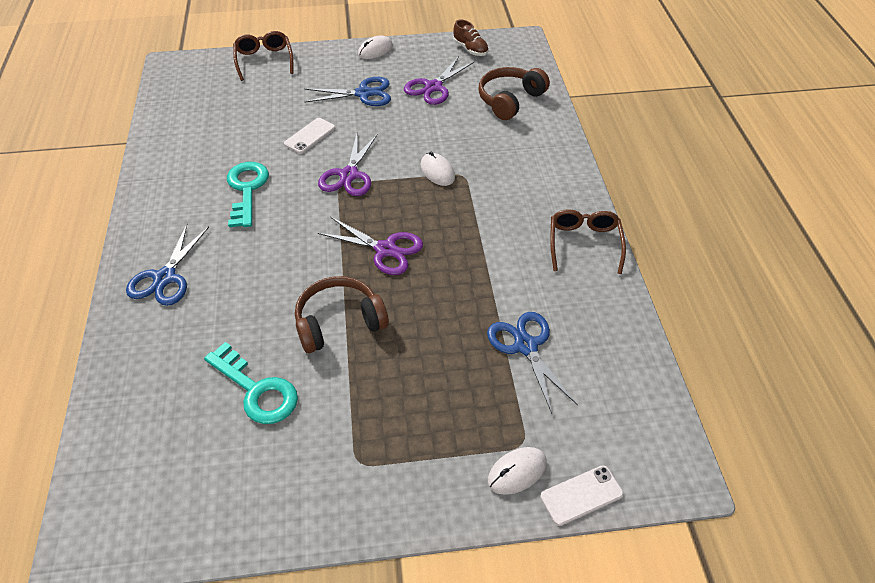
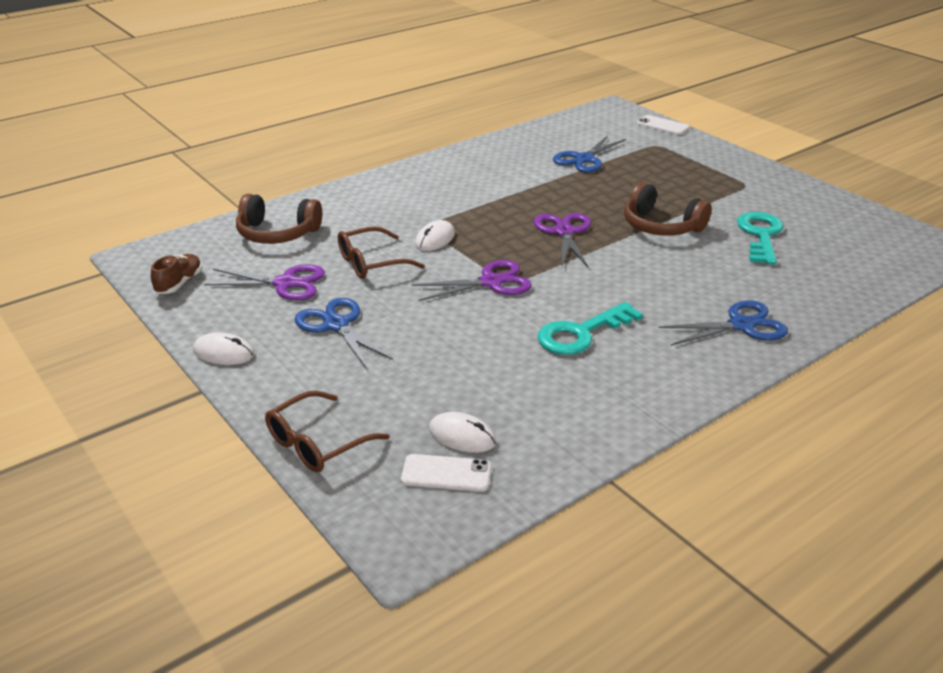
camera: 120 degrees left, 15 degrees down
white phone [284,118,335,154] -> white phone moved to [401,454,491,492]
white mouse [488,447,547,495] -> white mouse moved to [429,412,496,453]
brown glasses [550,209,626,274] -> brown glasses moved to [338,227,425,279]

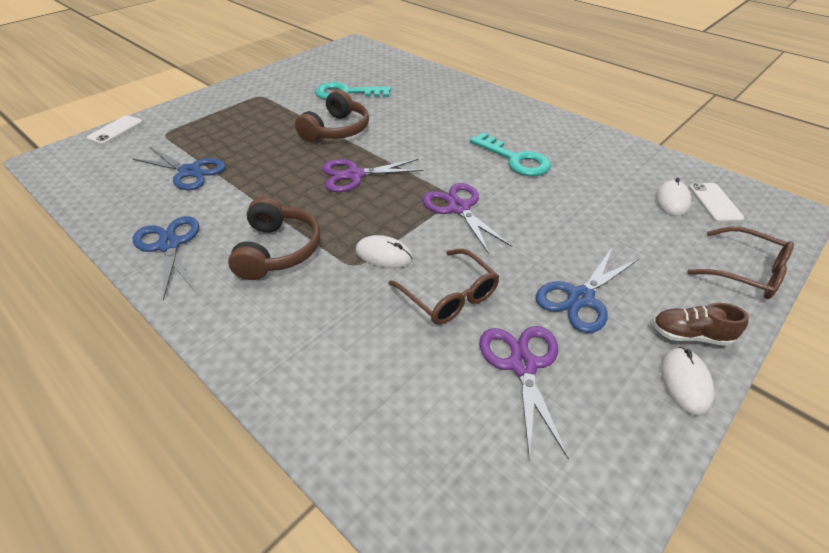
camera: 100 degrees left, 10 degrees up
brown shoe [151,254,202,294] -> brown shoe moved to [652,303,749,346]
brown headphones [236,194,322,244] -> brown headphones moved to [228,197,320,280]
blue scissors [658,300,788,346] -> blue scissors moved to [133,216,199,301]

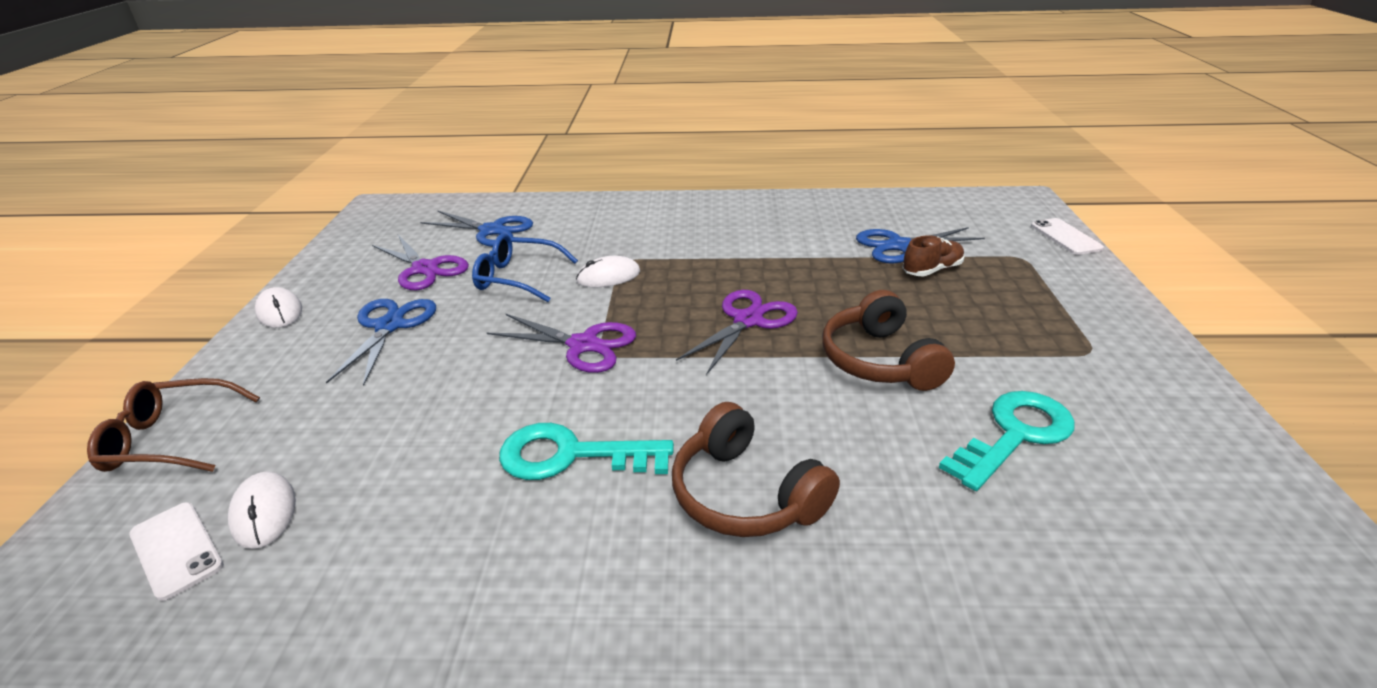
camera: 140 degrees right, 10 degrees down
blue scissors [133,216,199,301] -> blue scissors moved to [420,210,533,247]
brown headphones [228,197,320,280] -> brown headphones moved to [672,402,840,537]
brown glasses [388,249,499,325] -> blue glasses [472,233,578,302]
brown shoe [652,303,749,346] -> brown shoe moved to [902,235,965,276]

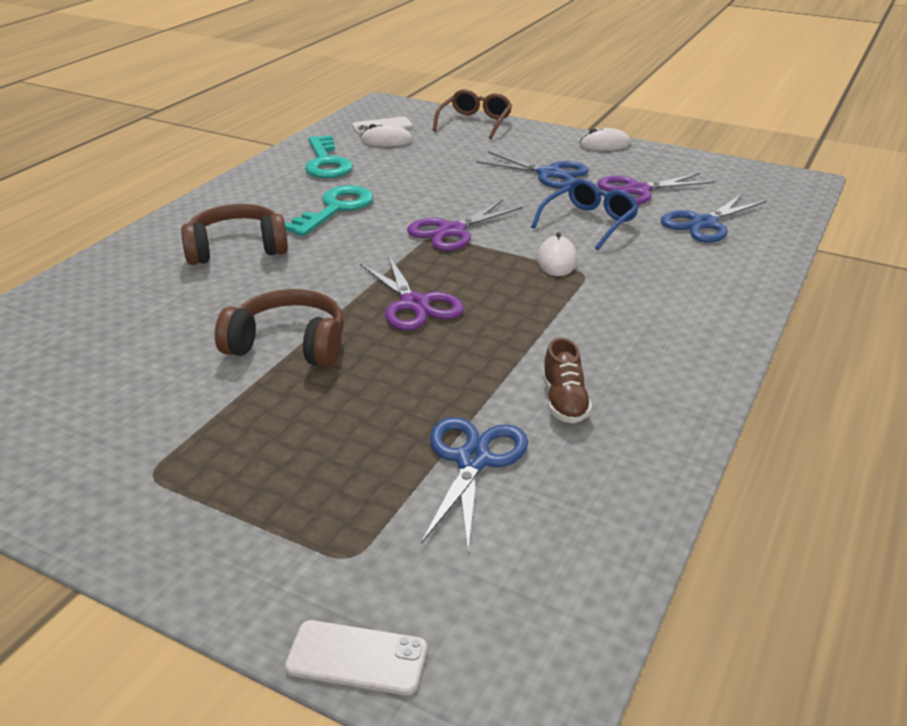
camera: 115 degrees right, 0 degrees up
brown shoe [902,235,965,276] -> brown shoe moved to [542,338,592,423]
turquoise key [939,391,1075,491] -> turquoise key moved to [305,135,353,178]

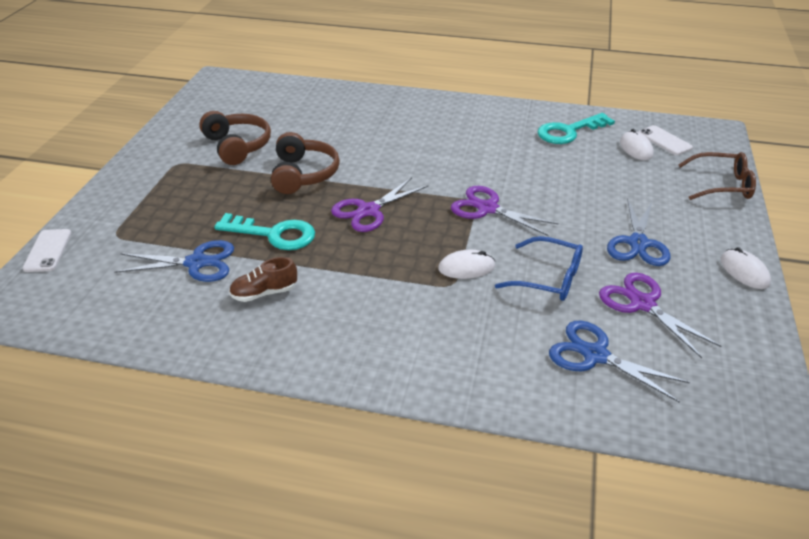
camera: 75 degrees right, 5 degrees up
brown headphones [181,204,288,265] -> brown headphones moved to [199,111,271,165]
turquoise key [285,185,373,236] -> turquoise key moved to [214,213,315,250]

